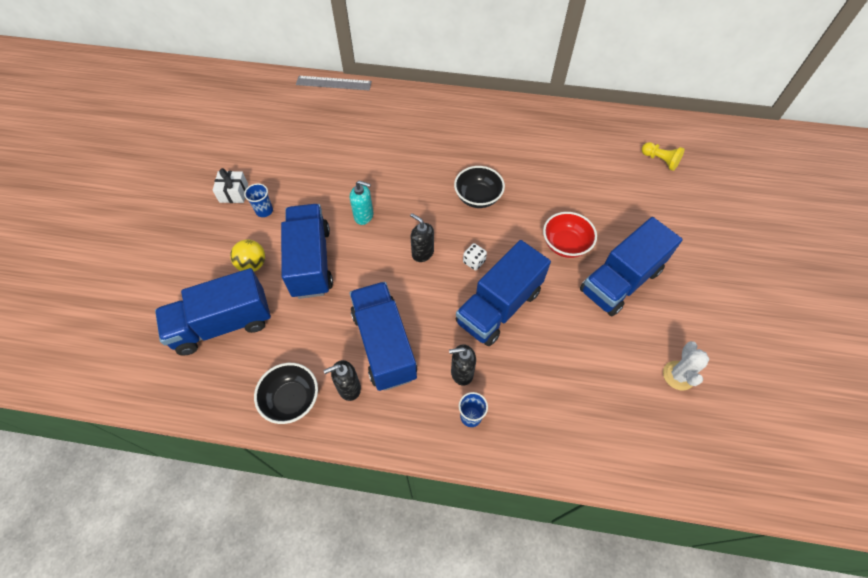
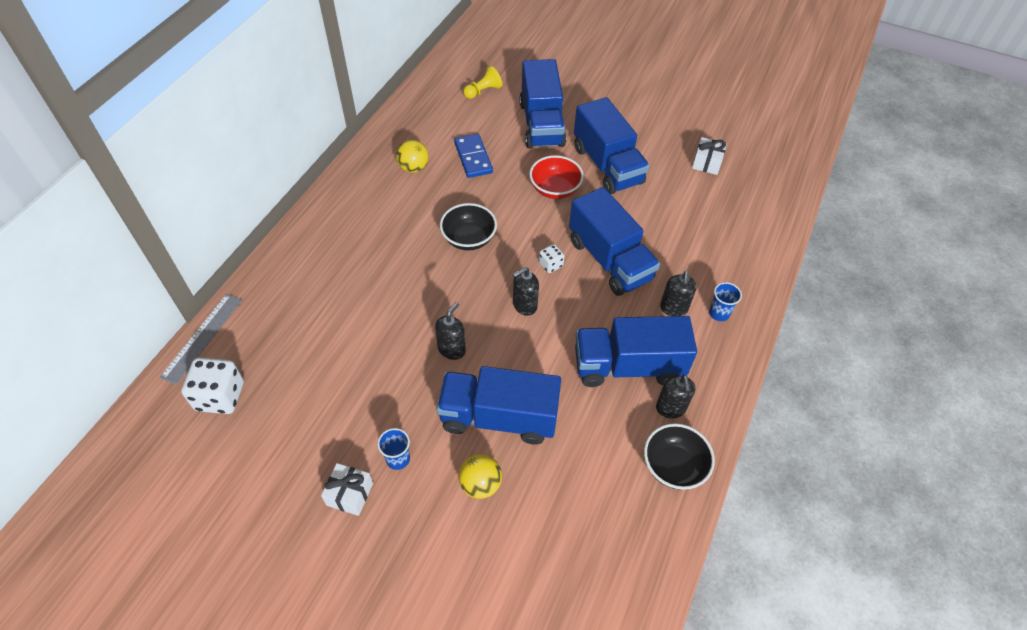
camera: 75 degrees left, 5 degrees down
blue truck [155,268,271,356] -> blue truck moved to [519,59,566,148]
turquoise soap dispenser [350,180,373,225] -> black soap dispenser [435,302,466,360]
white cactus [663,341,709,391] -> white gift [692,137,727,175]
none -> white dice [181,357,244,414]
none -> yellow ball [396,140,429,173]
none -> blue domino [454,134,493,178]

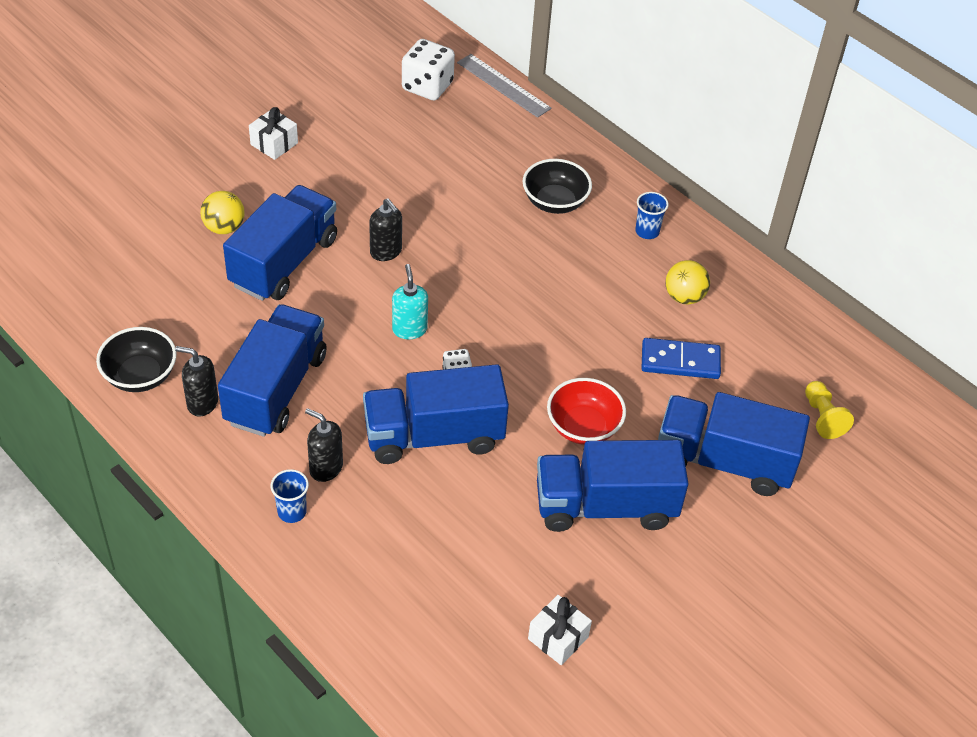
camera: 110 degrees right, 5 degrees down
blue cup [377,428,410,470] -> blue cup moved to [635,192,669,239]
black bowl [440,203,497,250] -> black bowl moved to [523,159,592,214]
black soap dispenser [513,267,539,316] -> turquoise soap dispenser [392,264,428,339]

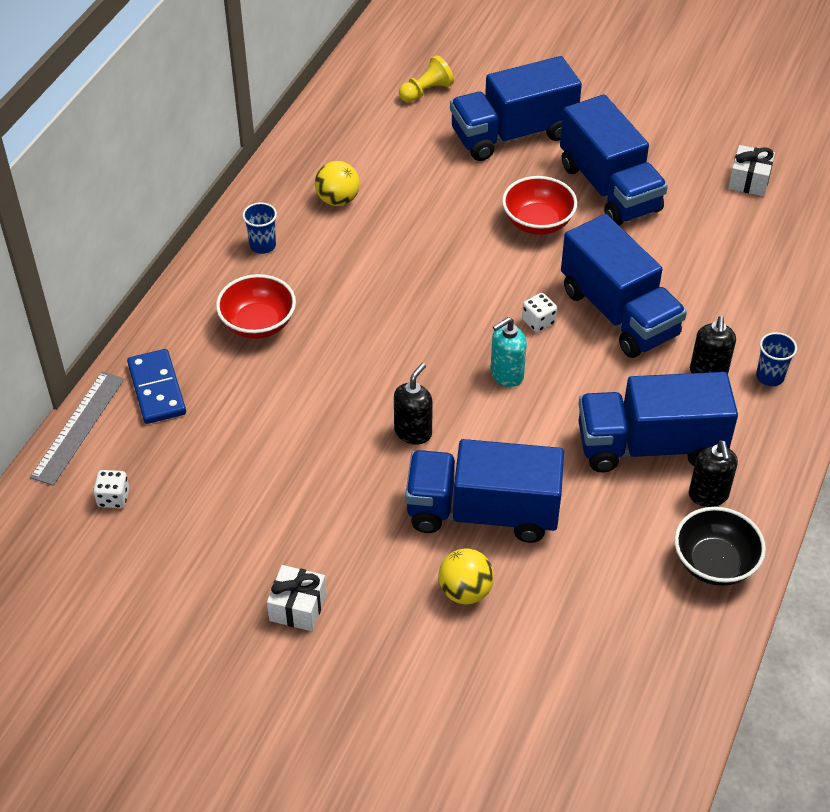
camera: 110 degrees left, 0 degrees up
white dice [402,39,455,100] -> white dice [93,470,129,508], size x0.52
black bowl [523,159,592,214] -> red bowl [216,274,296,339]
blue domino [641,338,721,379] -> blue domino moved to [127,349,186,424]
blue truck [658,392,810,496] -> blue truck turned 75 degrees clockwise [450,56,582,161]

